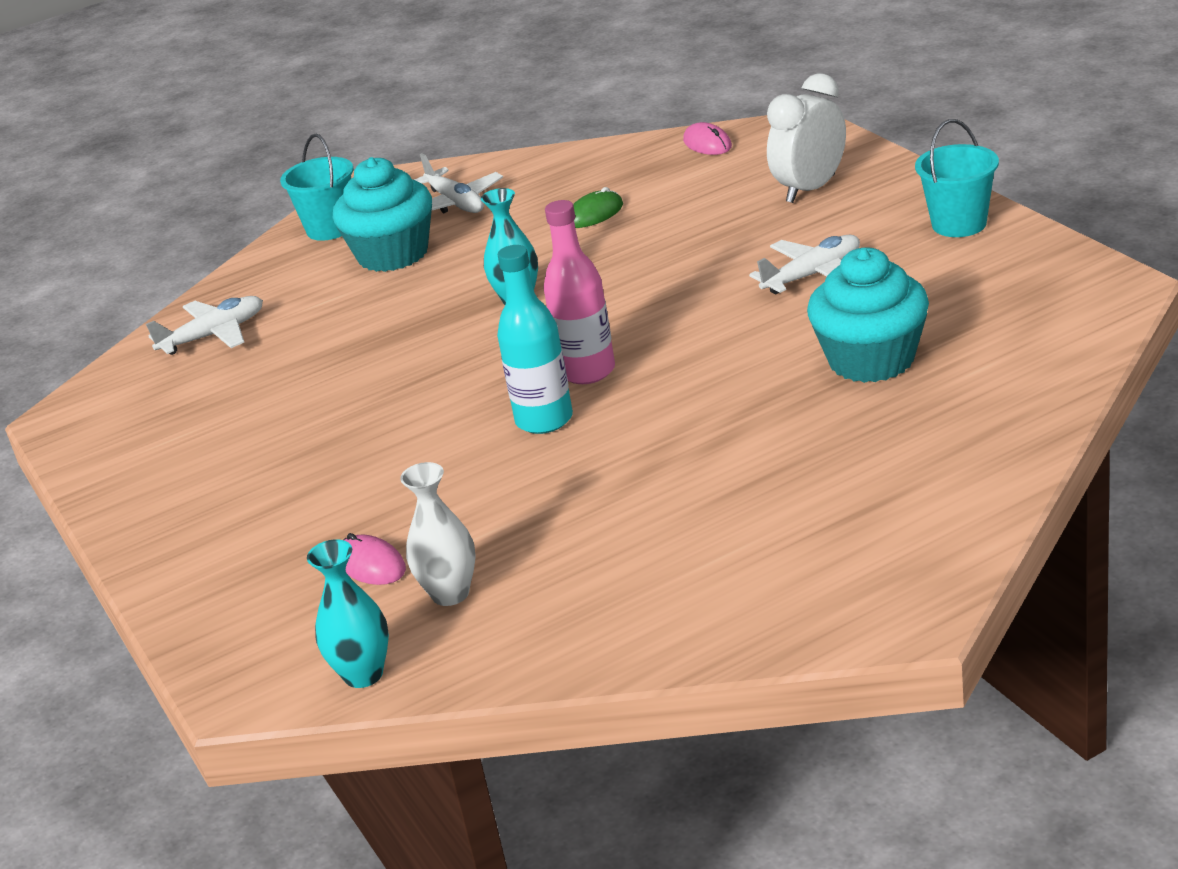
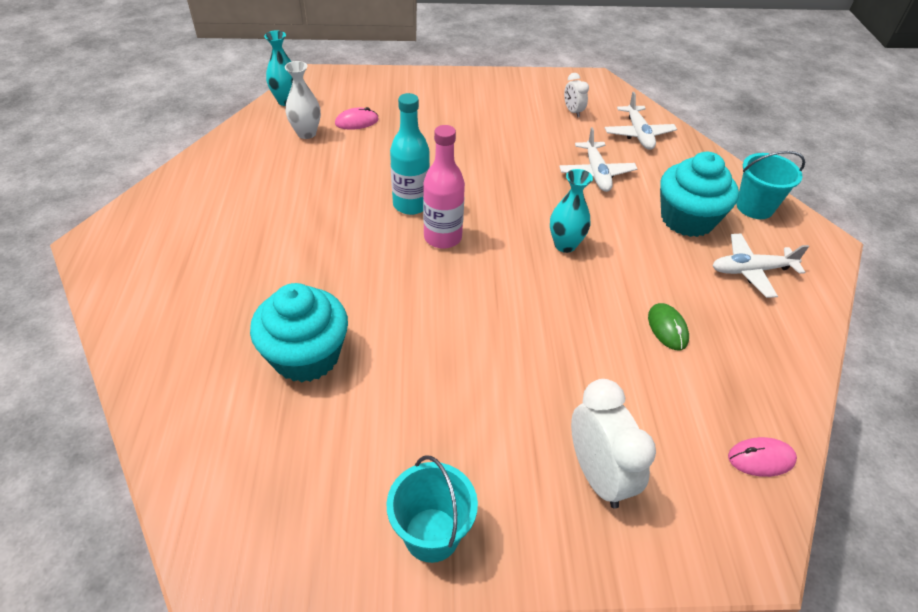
camera: 110 degrees right, 15 degrees up
white plane [749,235,860,294] -> white plane moved to [559,127,637,192]
none -> white clock [564,73,589,118]

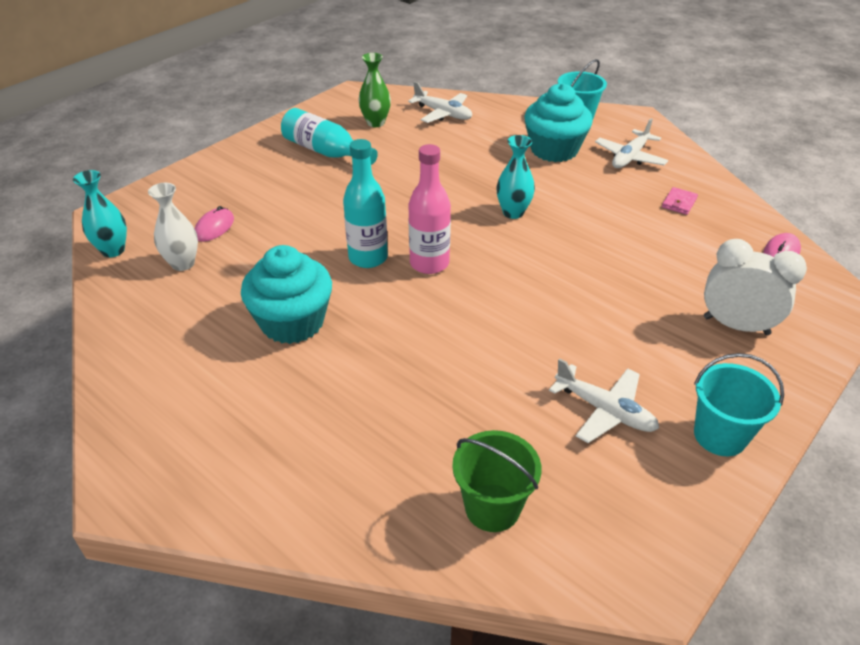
camera: 45 degrees left, 5 degrees down
turquoise cupcake [250,283,348,383] -> turquoise cupcake moved to [241,245,332,344]
white plane [559,127,637,192] -> white plane moved to [549,358,659,443]
white clock [564,73,589,118] -> green vase [358,53,391,127]
green mouse [648,303,689,350] -> none
none -> turquoise bottle [281,108,378,165]
none -> green bucket [452,430,542,532]
none -> pink wallet [662,187,698,215]

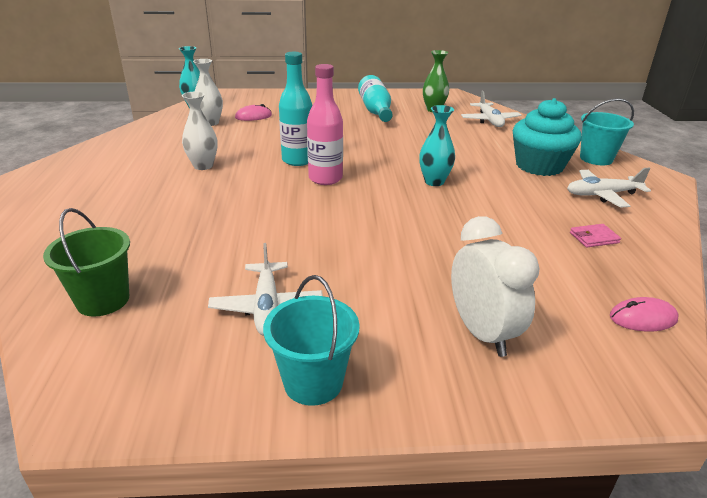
camera: 45 degrees right, 10 degrees down
turquoise cupcake [241,245,332,344] -> white vase [182,92,218,170]

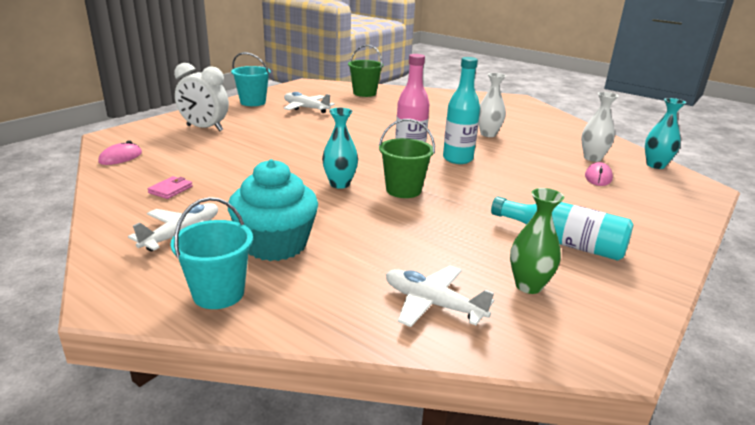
camera: 130 degrees right, 5 degrees down
none -> green bucket [379,119,435,198]

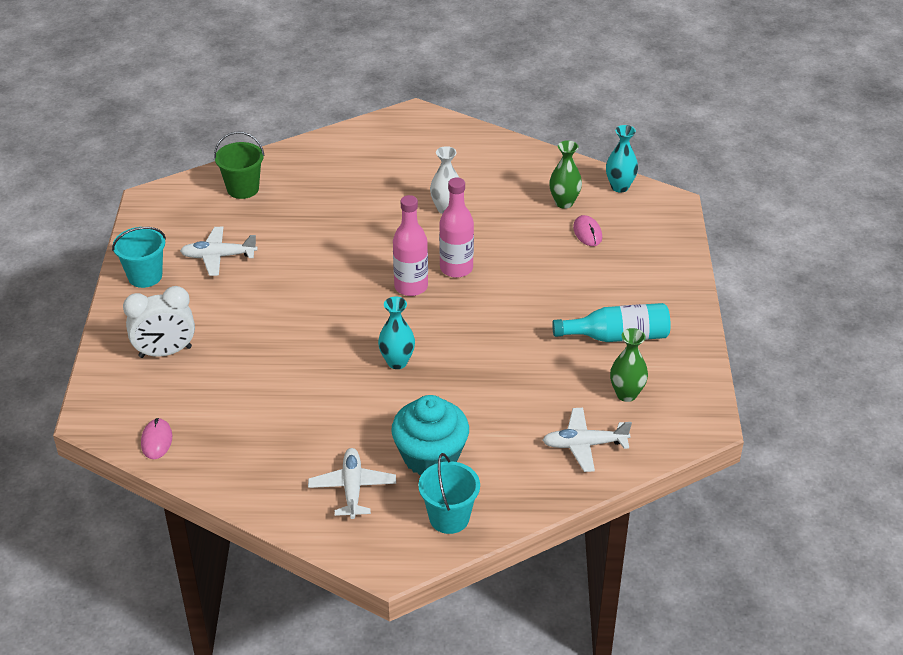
camera: 35 degrees left, 15 degrees up
pink wallet [148,176,193,199] -> none
green bucket [379,119,435,198] -> none
turquoise bottle [443,57,480,164] -> pink bottle [439,178,474,278]
white vase [581,92,619,162] -> green vase [549,140,582,209]

